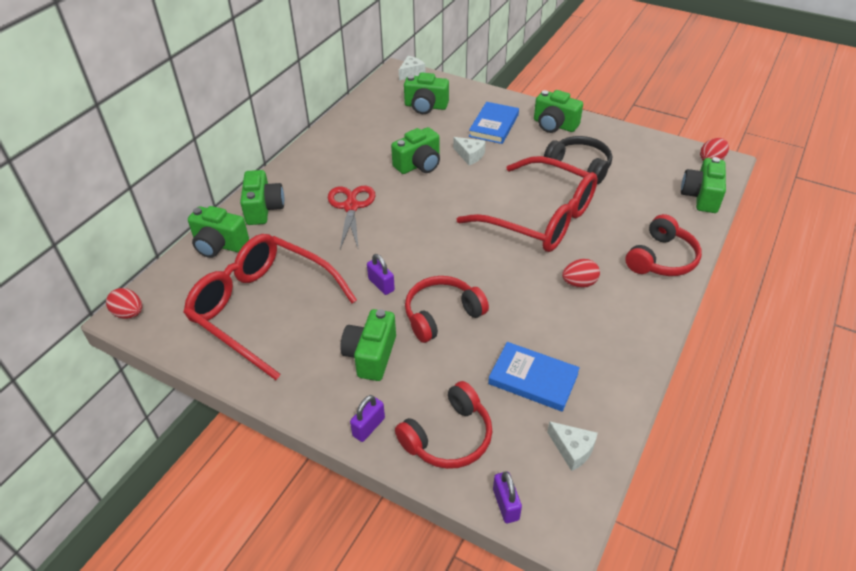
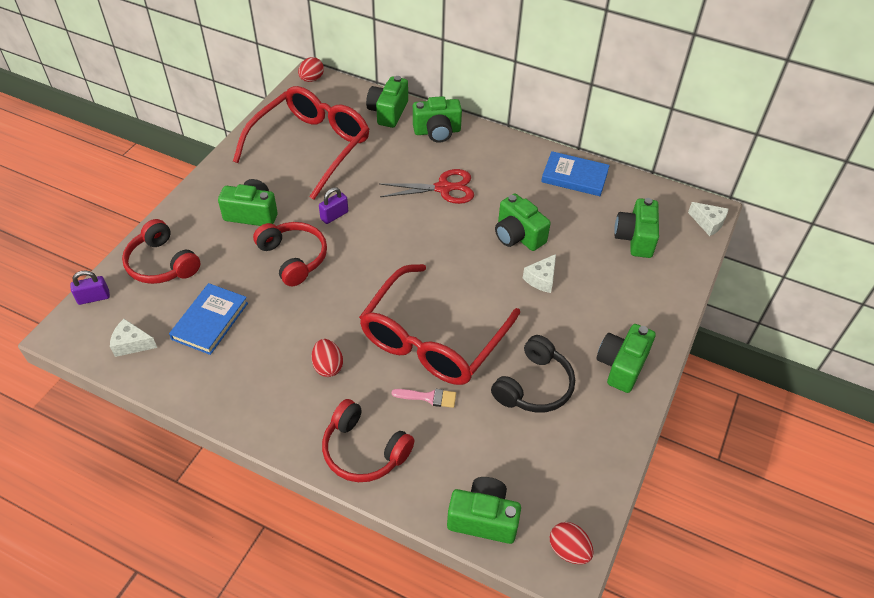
camera: 85 degrees right, 5 degrees up
purple padlock [350,395,385,442] -> none
blue book [469,102,519,144] -> blue book moved to [541,151,610,196]
white cheese [547,421,598,471] -> white cheese turned 60 degrees clockwise [110,319,157,357]
none -> pink brush [392,389,456,408]

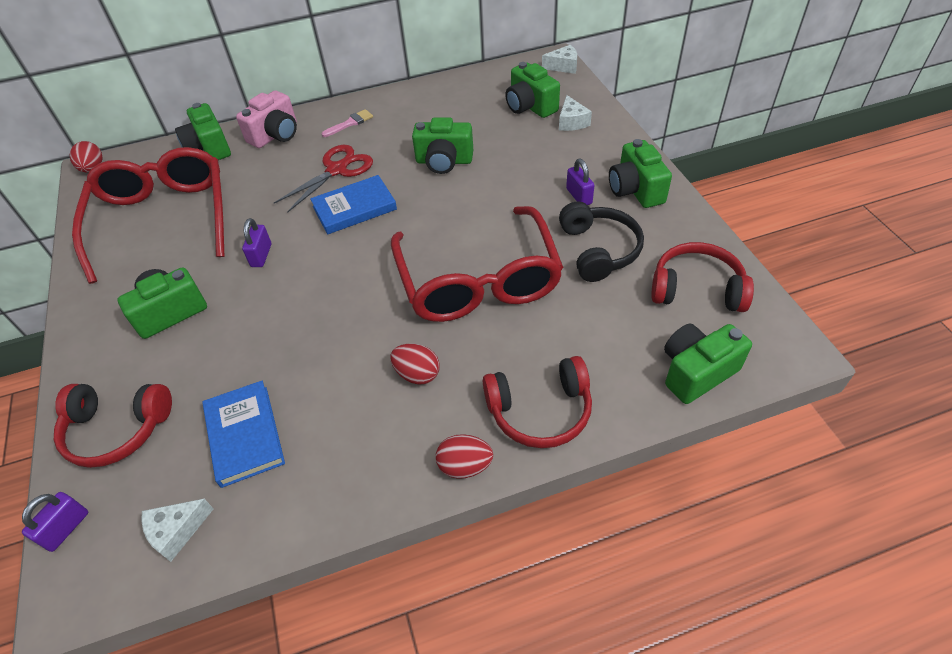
camera: 40 degrees left, 0 degrees up
red headphones [253,222,327,286] -> red headphones moved to [651,242,754,312]
pink brush [392,389,456,408] -> pink brush moved to [322,109,373,137]
green camera [413,96,462,143] -> pink camera [236,90,297,148]
white cheese [523,254,556,293] -> white cheese moved to [559,95,592,131]
blue book [541,151,610,196] -> blue book moved to [310,175,397,235]
red egg [550,522,594,564] -> red egg moved to [436,434,493,479]
none -> purple padlock [566,159,595,205]

